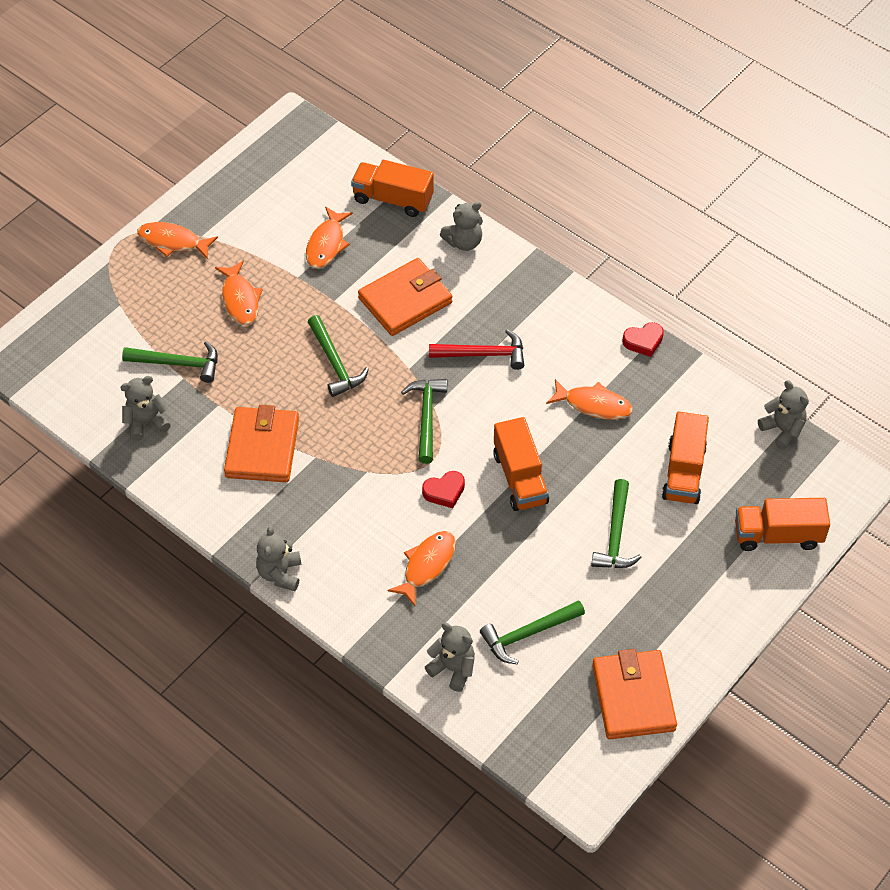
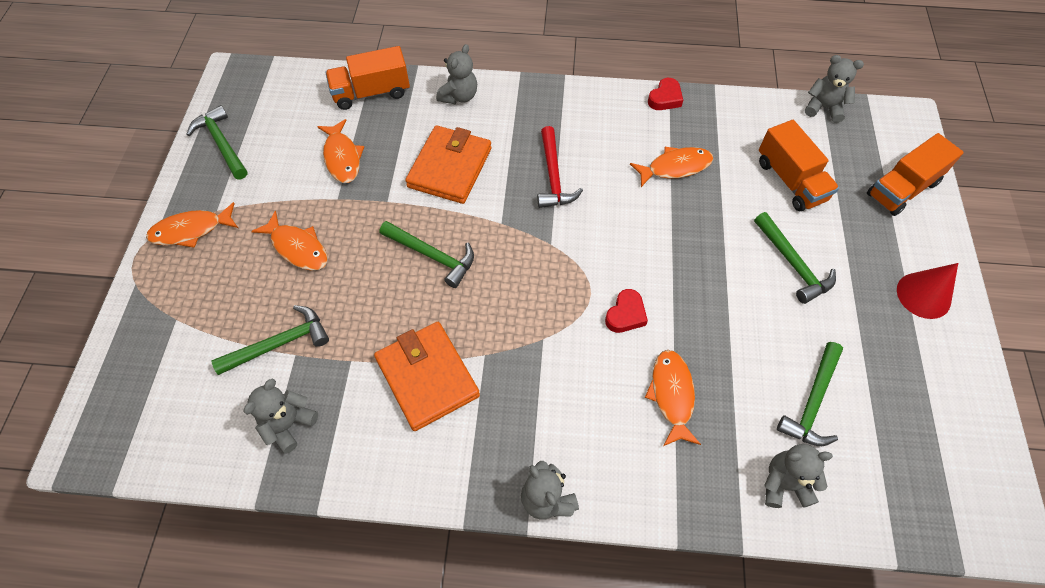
camera: 35 degrees left, 5 degrees up
green hammer [401,379,447,464] -> green hammer moved to [186,105,247,179]
red hammer [429,329,524,370] -> red hammer turned 120 degrees clockwise [537,126,583,208]
orange truck [493,417,549,511] -> none
orange wallet [592,649,677,739] -> none
none -> red cone [897,263,958,319]

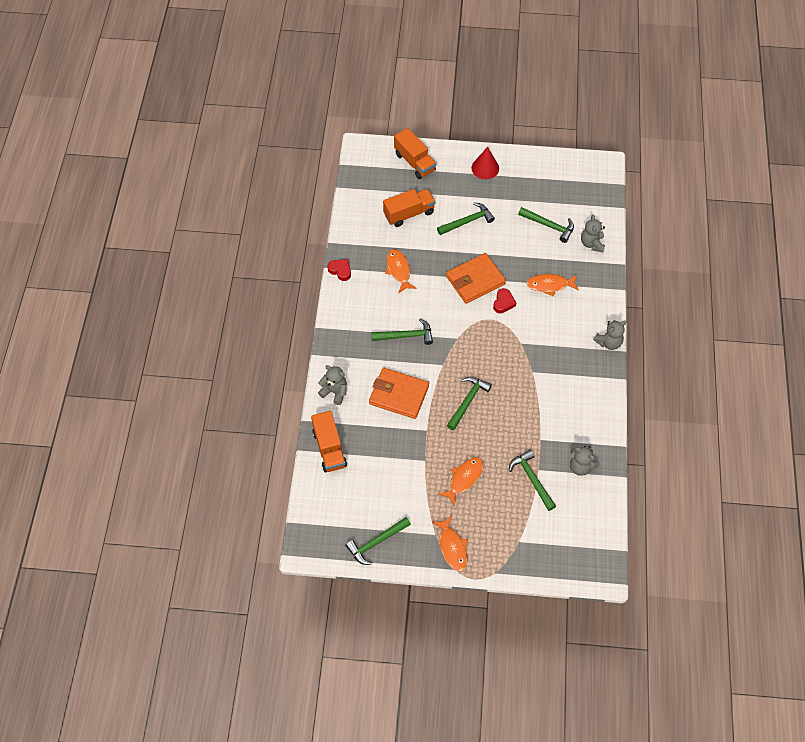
camera: 90 degrees left, 0 degrees up
orange fish [317,119,364,183] -> none
orange wallet [374,322,480,431] -> orange wallet moved to [446,253,506,304]
red hammer [537,126,583,208] -> green hammer [371,319,433,345]
red heart [605,289,648,333] -> red heart turned 75 degrees clockwise [493,288,516,313]
grey teddy bear [805,55,864,123] -> none

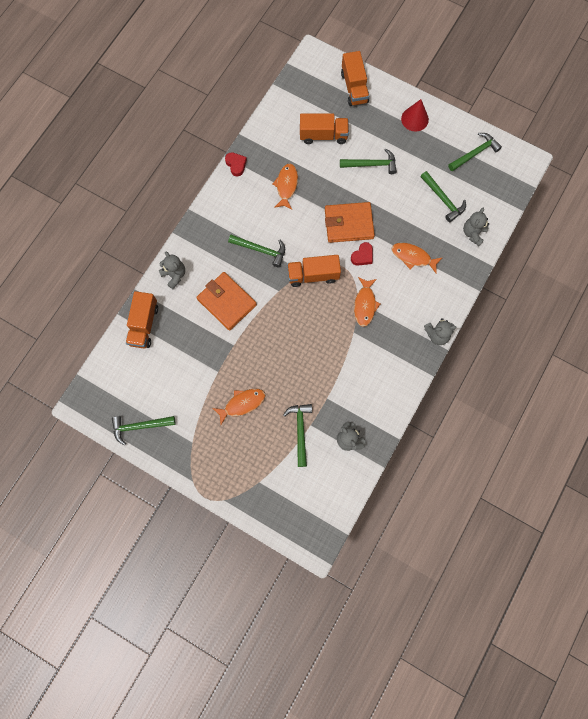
camera: 25 degrees right, 15 degrees up
orange fish [432,515,468,571] -> orange fish moved to [354,277,380,327]
green hammer [447,377,492,430] -> green hammer moved to [448,133,502,171]
none -> orange truck [287,255,341,287]

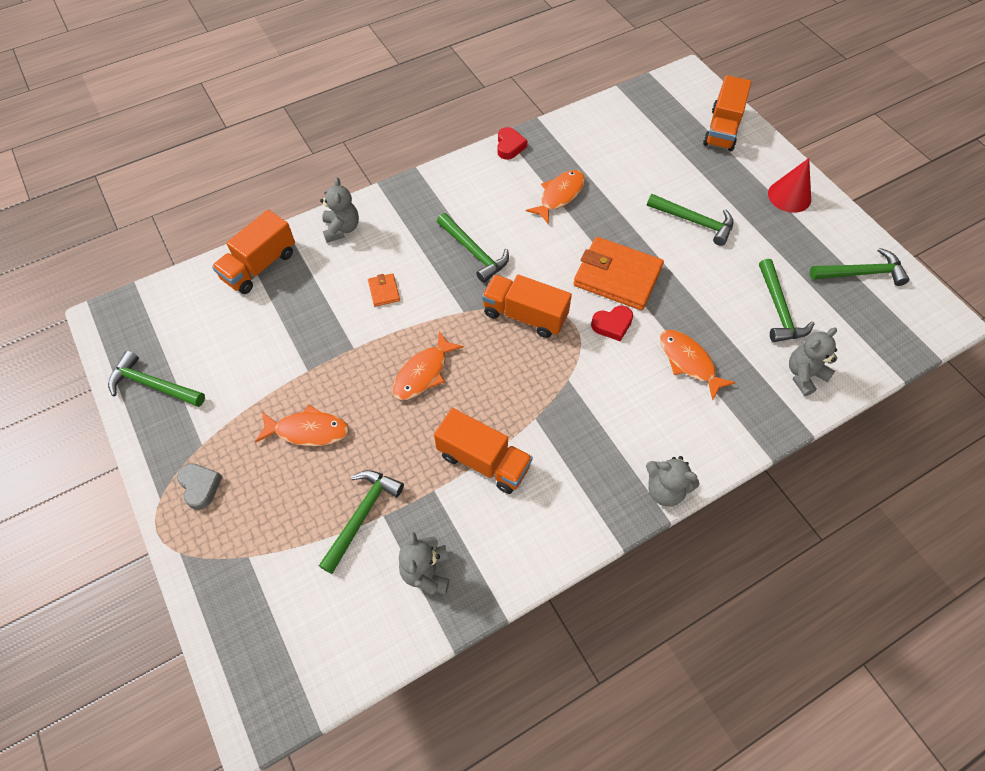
camera: 30 degrees right, 15 degrees down
orange wallet [196,272,257,331] -> orange wallet [368,273,400,307], size x0.44
orange truck [300,114,349,144] -> orange truck moved to [434,408,533,494]
orange fish [354,277,380,327] -> orange fish moved to [392,331,464,400]
none -> grey heart [177,463,222,510]

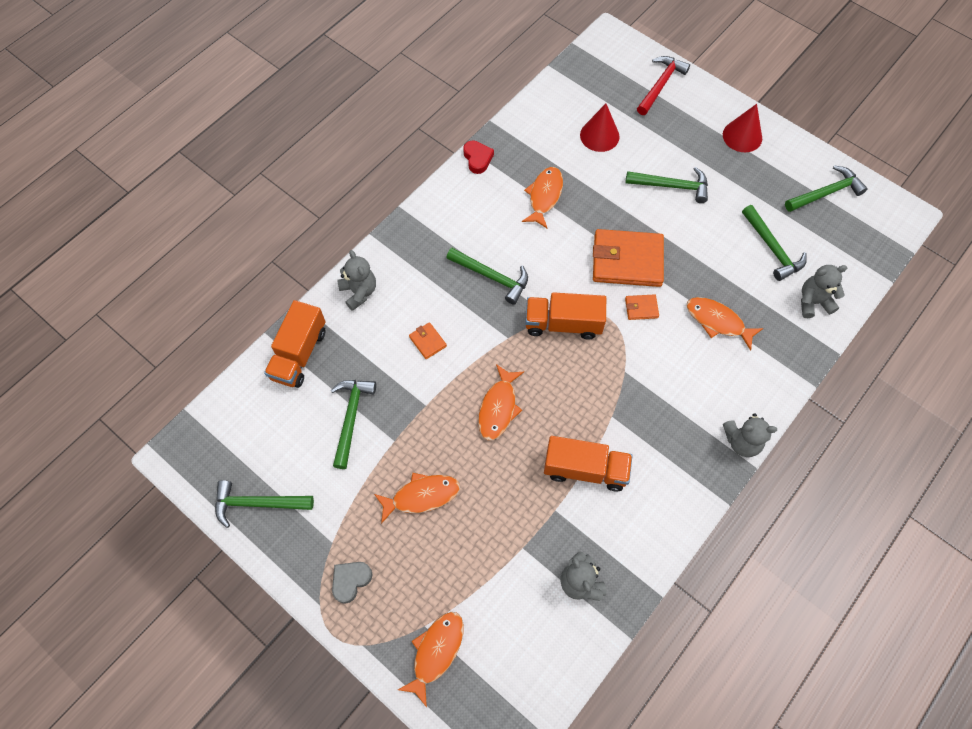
camera: 20 degrees left, 5 degrees up
grey heart [177,463,222,510] -> grey heart turned 90 degrees counterclockwise [332,562,373,604]
green hammer [319,470,404,574] -> green hammer moved to [330,380,376,469]
red heart [591,306,633,341] -> orange wallet [625,294,659,320]
orange truck [703,75,751,151] -> red hammer [637,56,690,115]
grey teddy bear [789,328,837,396] -> grey teddy bear turned 45 degrees clockwise [801,265,847,318]
none -> orange fish [398,612,464,707]
none -> red cone [580,104,620,152]

